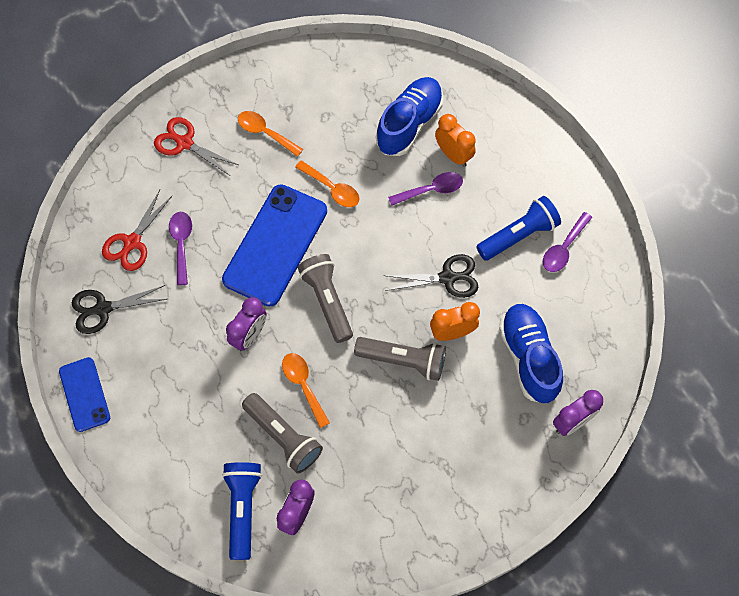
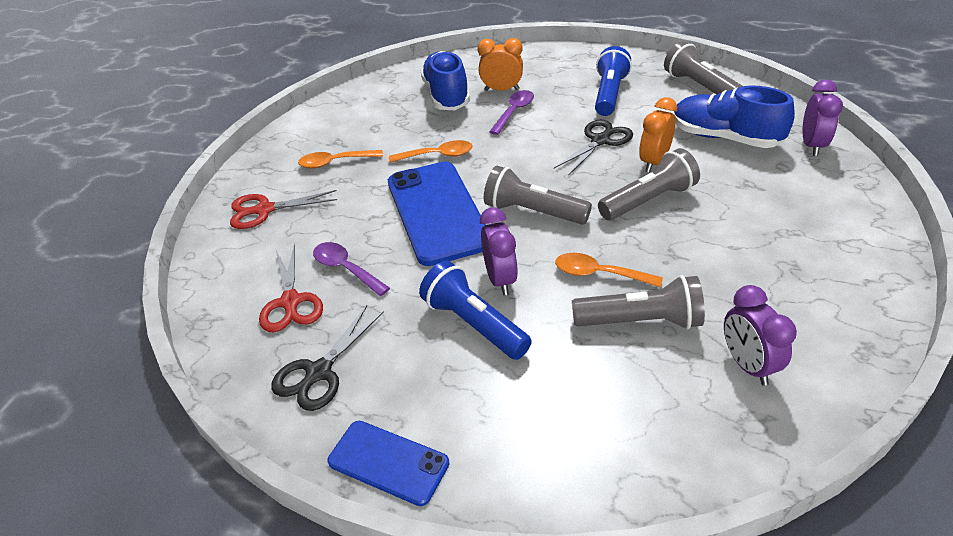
camera: 40 degrees left, 25 degrees down
blue flashlight [222,462,262,560] -> blue flashlight moved to [419,261,532,360]
purple spoon [543,212,593,272] -> none
none -> grey flashlight [664,41,742,95]

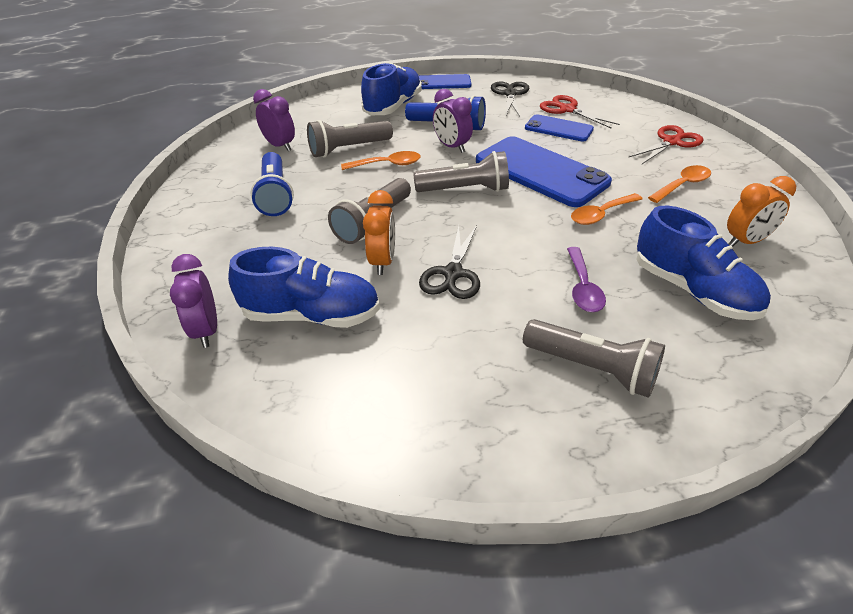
camera: 150 degrees right, 0 degrees up
purple spoon [313,242,390,296] -> blue phone [525,114,594,142]
orange clock [477,38,523,91] -> orange clock moved to [727,176,796,247]
blue flashlight [595,46,632,116] -> blue flashlight moved to [250,152,294,216]
grey flashlight [664,41,742,95] -> grey flashlight moved to [523,319,665,398]
none -> blue shoe [361,63,422,115]

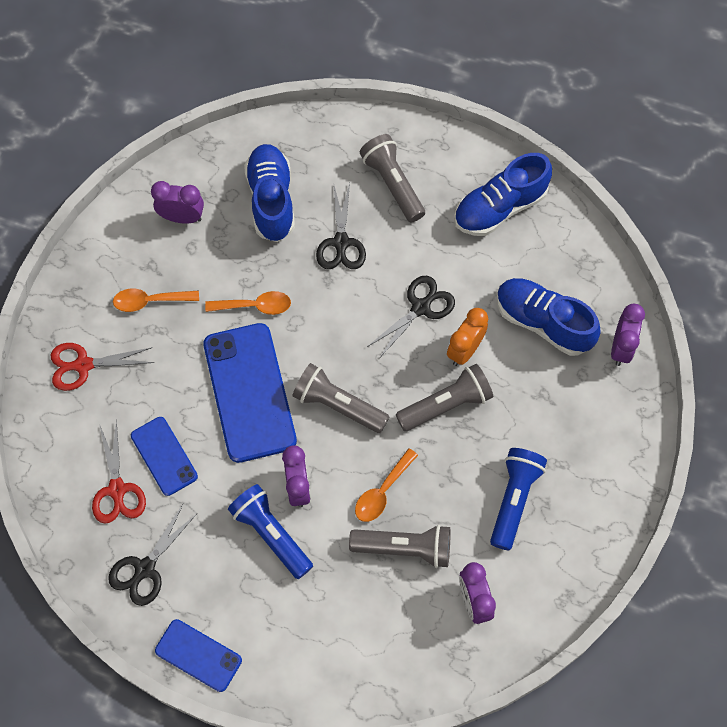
camera: 150 degrees left, 25 degrees up
orange spoon [341,151,421,170] -> orange spoon turned 75 degrees counterclockwise [355,448,418,522]
blue shoe [361,63,422,115] -> blue shoe moved to [454,153,552,236]
purple spoon [567,247,606,312] -> black scissors [316,183,366,269]
orange clock [727,176,796,247] -> purple clock [151,181,204,224]

